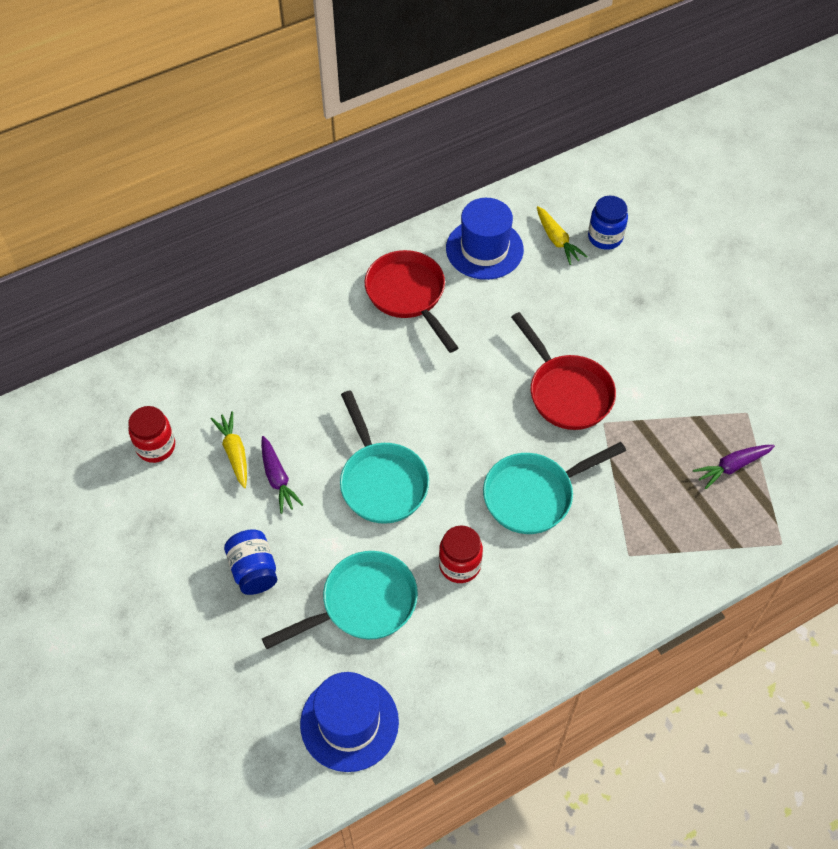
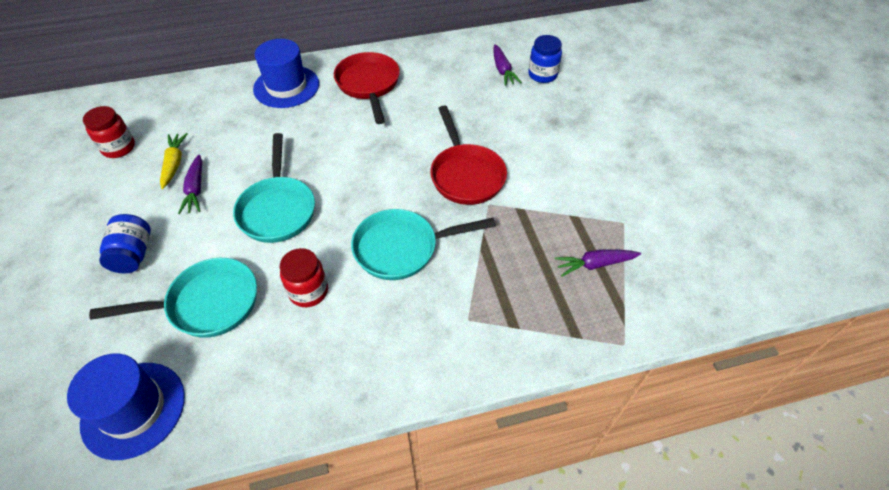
camera: 15 degrees right, 5 degrees down
blue hat [446,198,524,280] -> blue hat moved to [253,39,319,108]
yellow carrot [537,206,588,265] -> purple carrot [493,44,522,86]

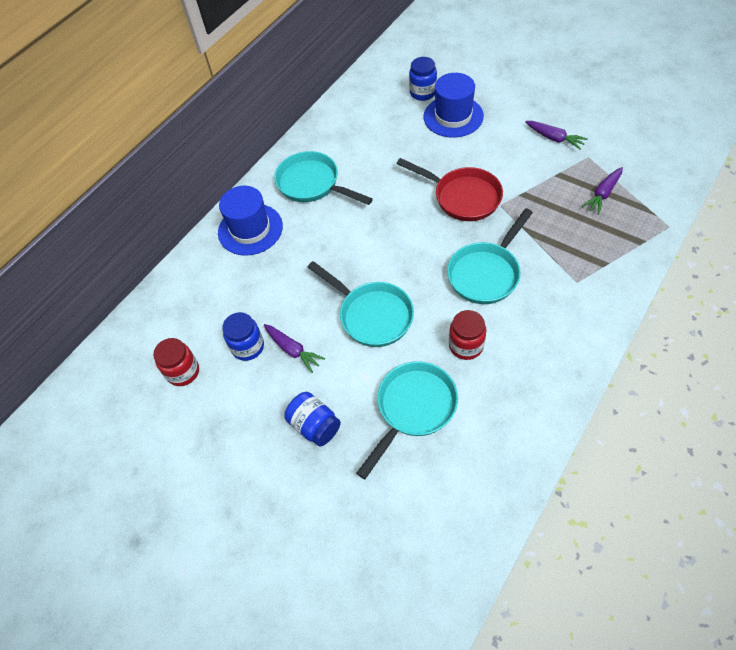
camera: 35 degrees left, 5 degrees up
blue hat [67,354,185,460] -> blue hat moved to [424,73,484,138]
yellow carrot [160,133,188,189] -> blue jar [222,312,264,361]
red pan [334,52,400,124] -> turquoise pan [274,151,373,205]
purple carrot [493,44,522,86] -> purple carrot moved to [525,121,588,150]

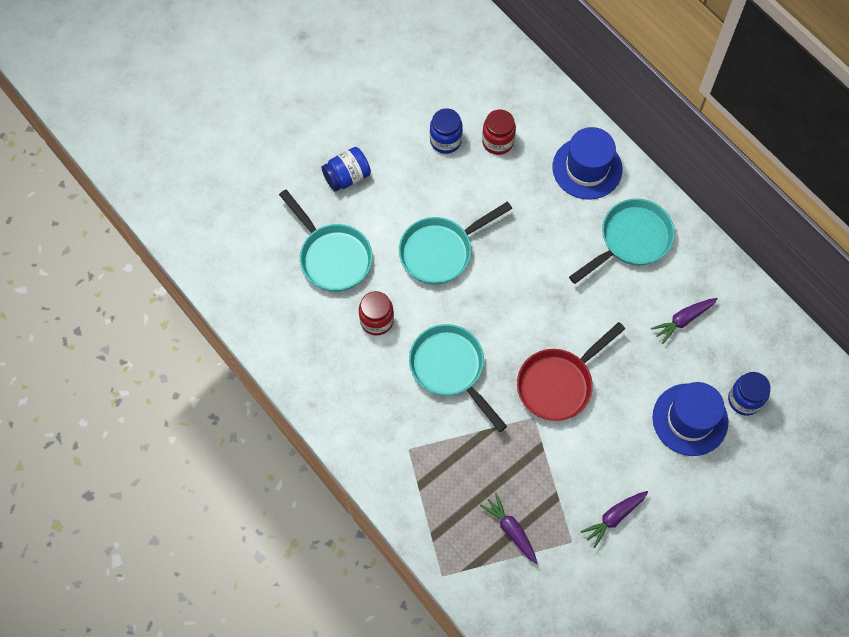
camera: 100 degrees right, 10 degrees up
red jar [153,338,199,386] -> red jar moved to [482,110,516,155]
purple carrot [264,324,325,373] -> purple carrot moved to [651,298,718,344]

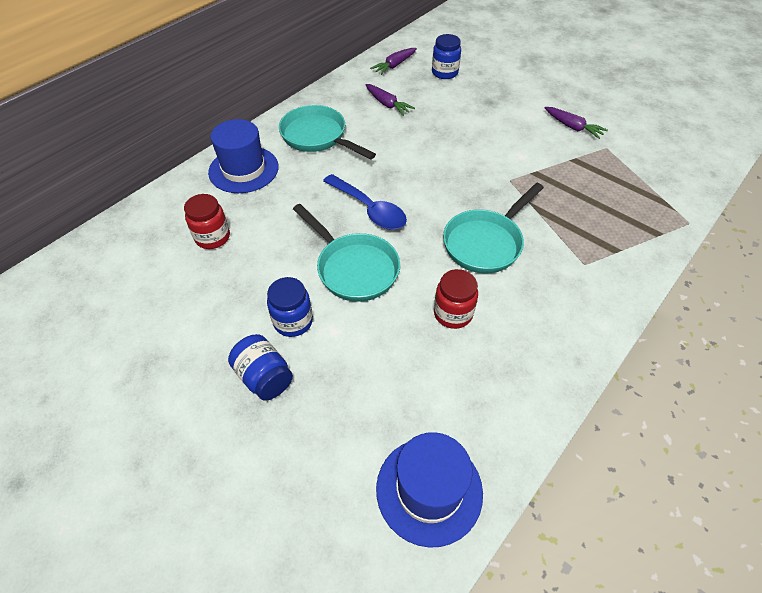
camera: 100 degrees left, 15 degrees down
turquoise pan [279,189,373,292] -> none
blue jar [430,108,463,154] -> blue jar moved to [267,277,313,337]
purple carrot [480,493,537,564] -> purple carrot moved to [370,48,417,75]
red pan [517,322,625,421] -> none
blue hat [653,382,728,456] -> blue hat moved to [376,432,483,548]
none -> blue spoon [323,174,407,230]

